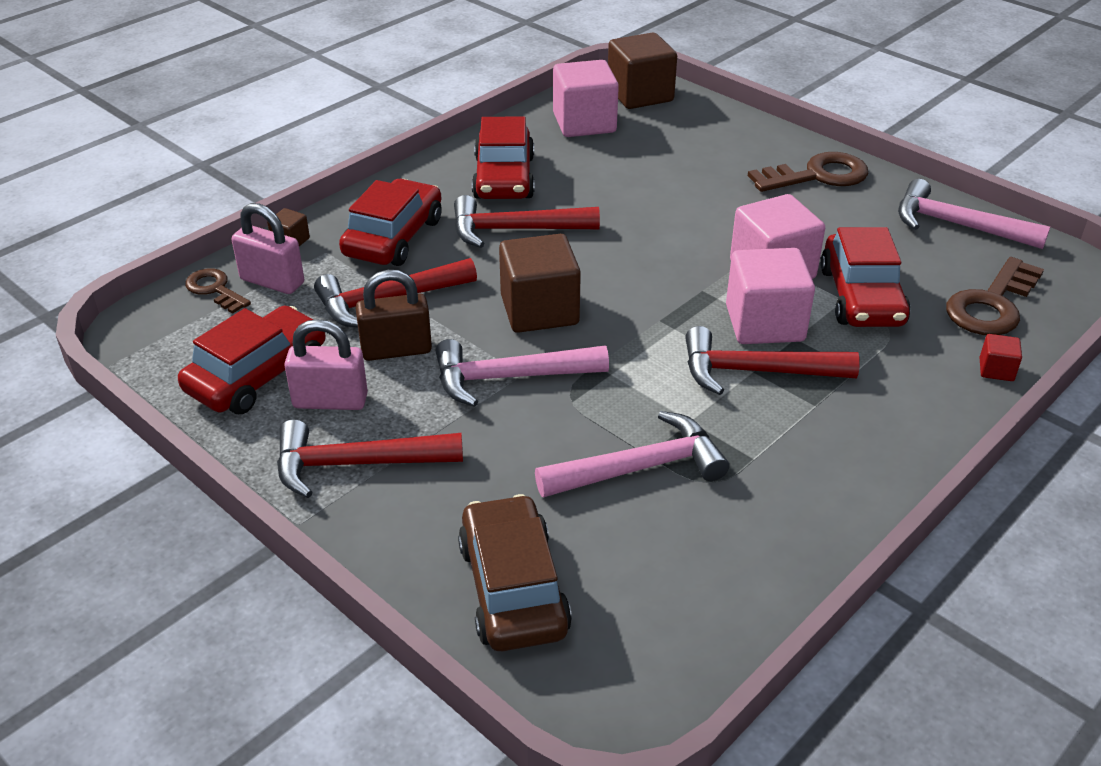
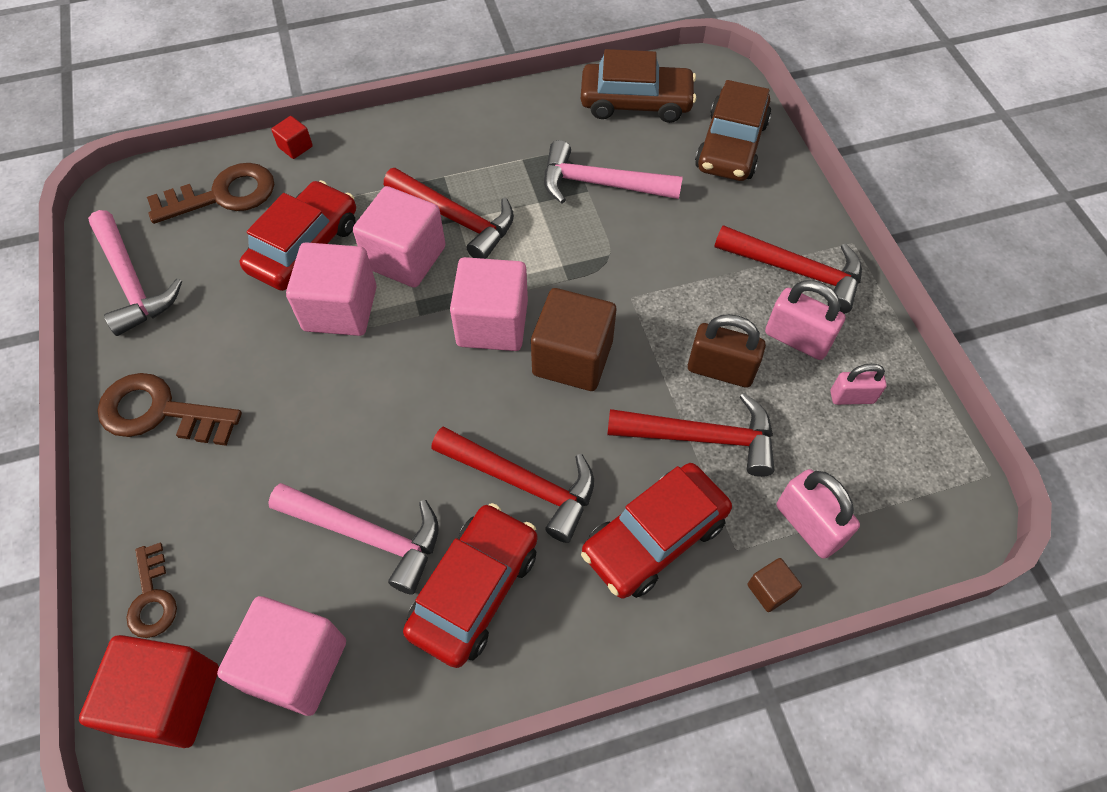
camera: 150 degrees left, 20 degrees up
red car [178,306,326,414] -> pink padlock [830,364,887,405]
brown key [185,268,251,314] -> brown key moved to [126,543,177,638]
pink hammer [436,339,609,407] -> pink hammer moved to [268,483,439,594]
brown cube [608,33,677,109] -> red cube [79,635,219,748]
none -> pink cube [450,257,528,351]
none -> brown car [581,49,697,123]

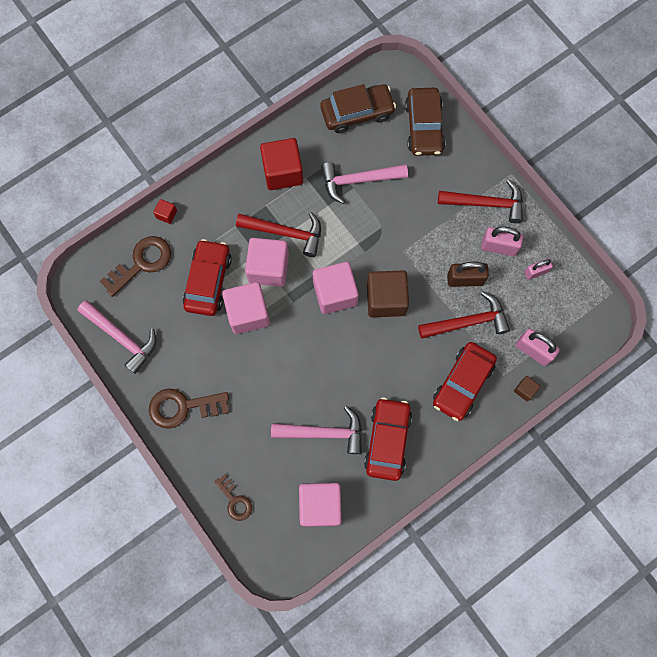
camera: 20 degrees left, 15 degrees up
red cube [79,635,219,748] -> red cube moved to [260,138,303,190]
red hammer [431,426,594,543] -> none

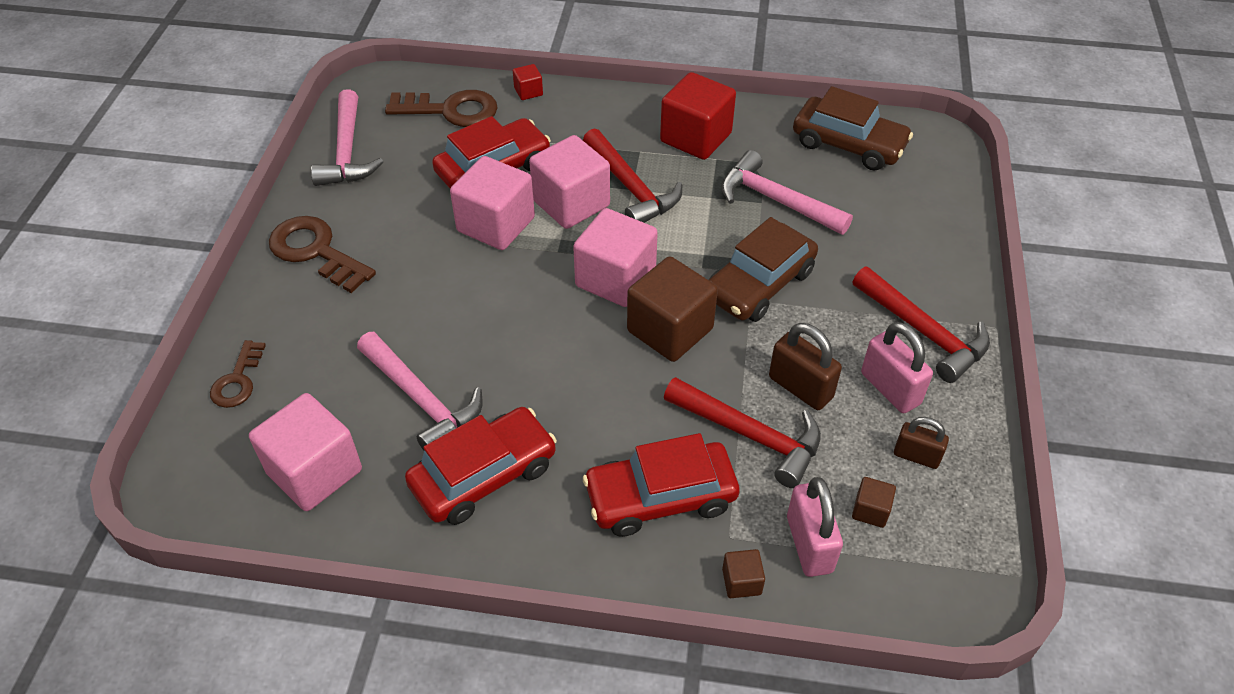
camera: 45 degrees right, 25 degrees down
brown car [405,88,445,156] -> brown car moved to [709,217,818,322]
pink padlock [524,258,553,280] -> brown padlock [894,417,949,469]
none -> brown cube [852,477,896,528]

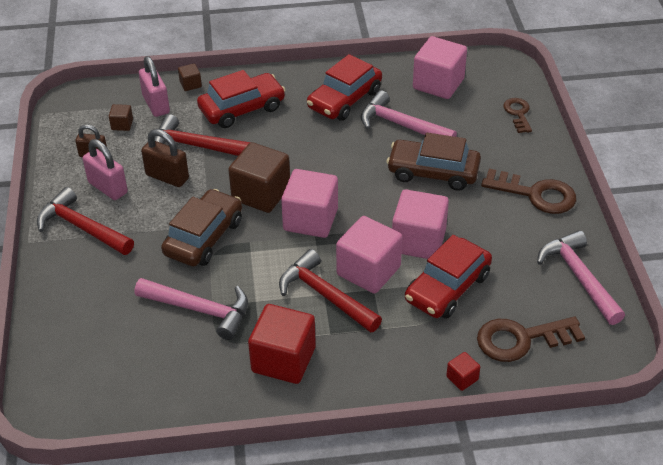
camera: 165 degrees right, 5 degrees down
brown car [793,86,913,171] -> brown car moved to [387,133,481,191]

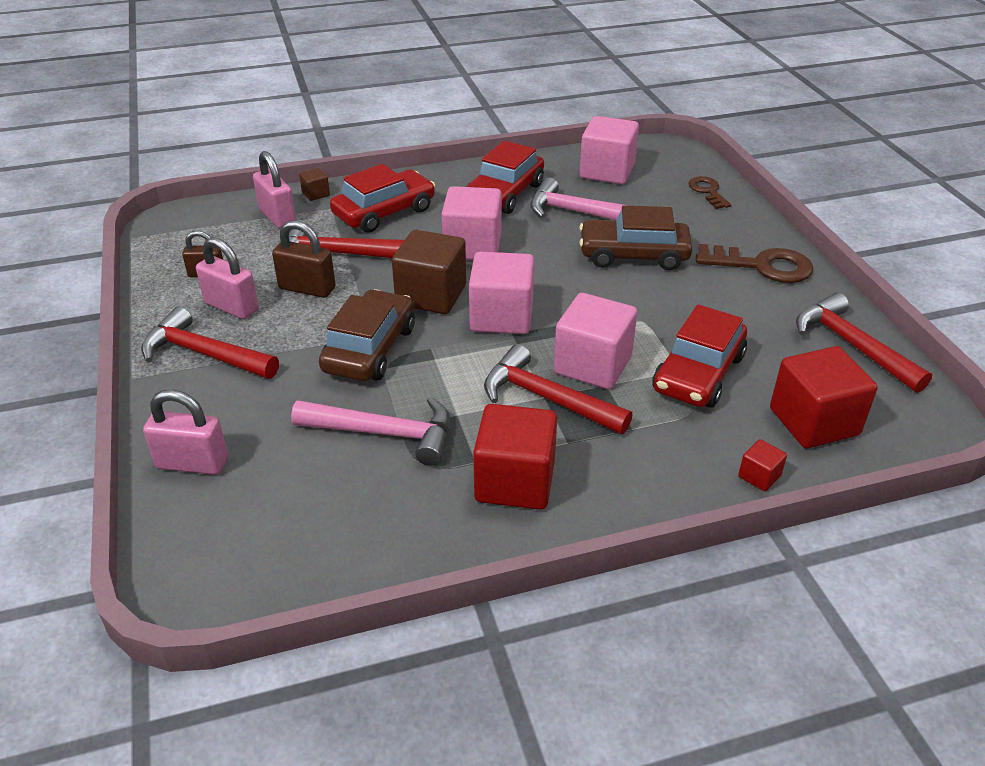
camera: 10 degrees left, 5 degrees down
brown cube [109,104,133,131] -> none
pink cube [392,189,449,259] -> pink cube moved to [441,186,502,260]
brown key [477,317,585,362] -> red cube [770,346,878,448]
pink hammer [537,230,625,325] -> red hammer [796,293,932,393]
none -> pink padlock [143,390,228,475]

